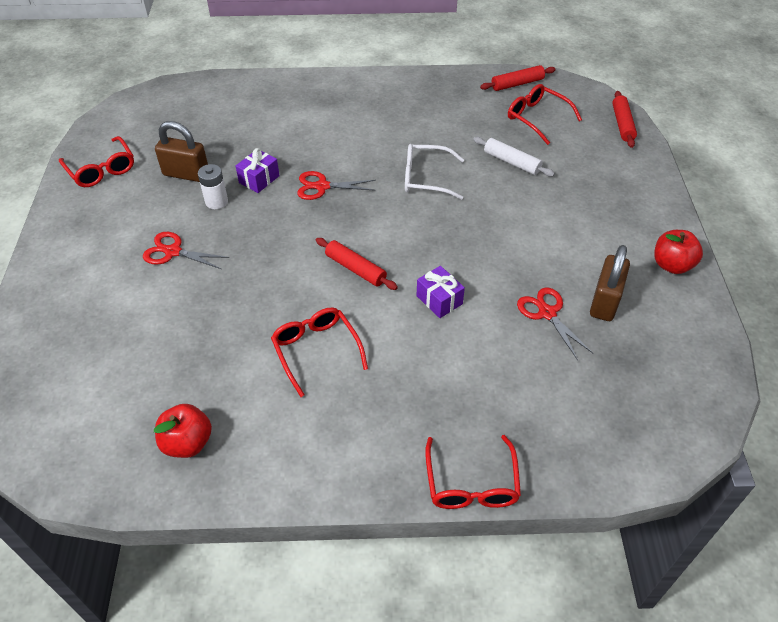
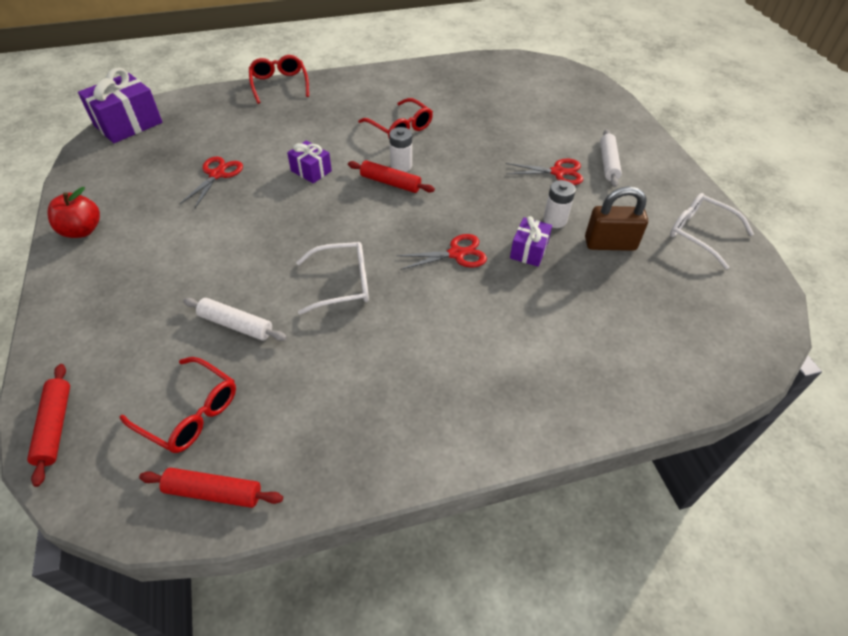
camera: 165 degrees right, 0 degrees up
red glasses [59,136,134,187] -> white glasses [670,193,754,269]
red apple [154,404,212,458] -> none
red rolling pin [480,65,556,91] -> red rolling pin turned 45 degrees clockwise [139,468,283,508]
red scissors [517,288,593,360] -> red scissors turned 120 degrees counterclockwise [180,156,243,208]
brown padlock [590,245,630,321] -> none
none -> purple gift [78,68,162,143]
none -> white battery [389,127,412,172]
none -> white rolling pin [600,129,622,187]

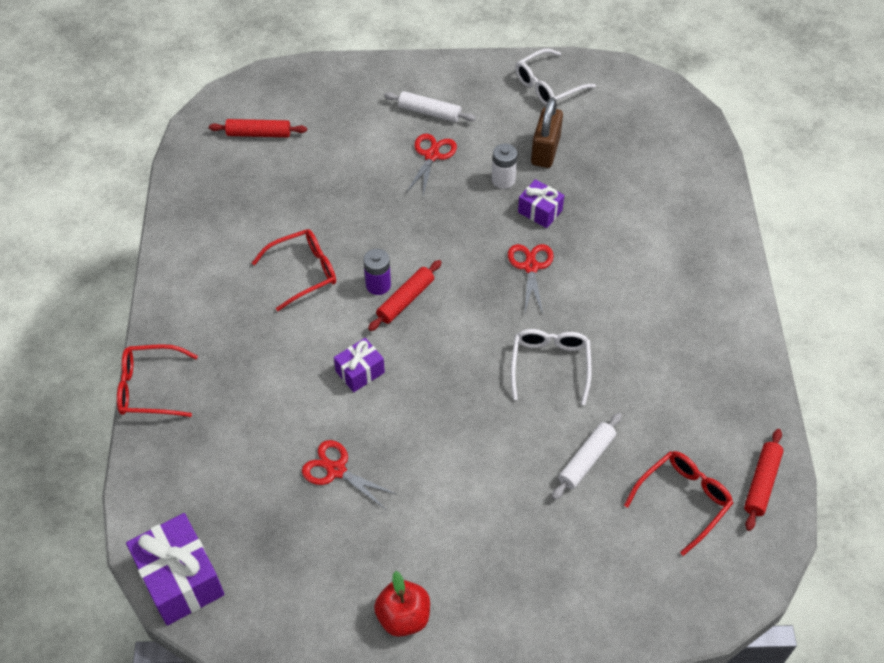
camera: 75 degrees left, 5 degrees up
red rolling pin [27,364,70,487] -> red rolling pin moved to [209,119,307,137]
white battery [389,127,412,172] -> purple battery [363,249,391,295]

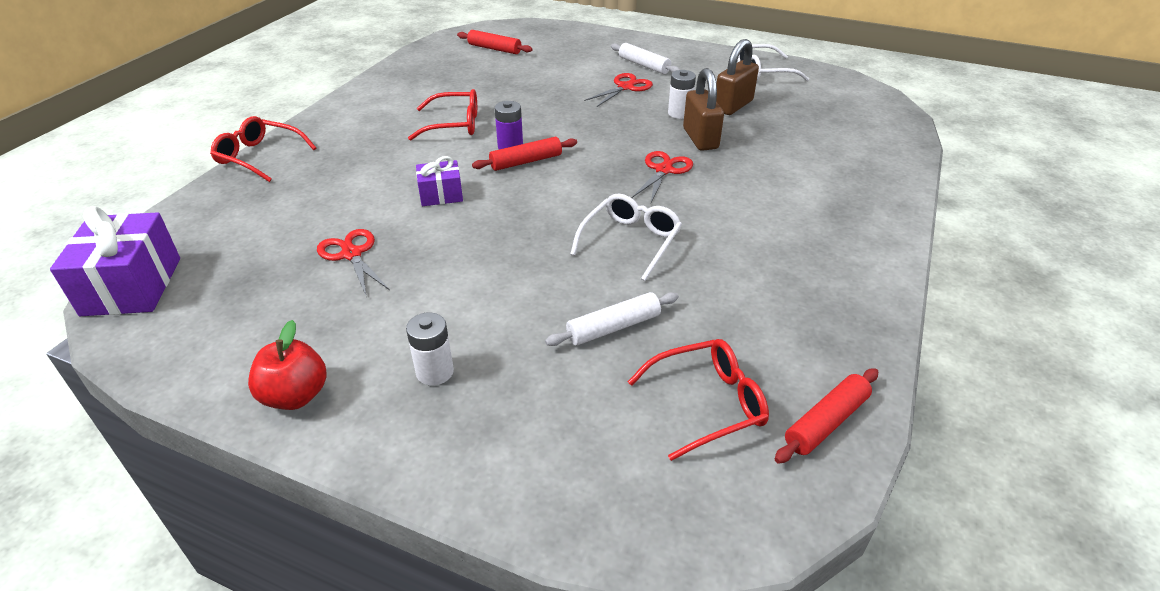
camera: 25 degrees right, 15 degrees down
purple gift [518,179,564,228] -> brown padlock [683,68,724,151]
none -> white battery [406,313,454,386]

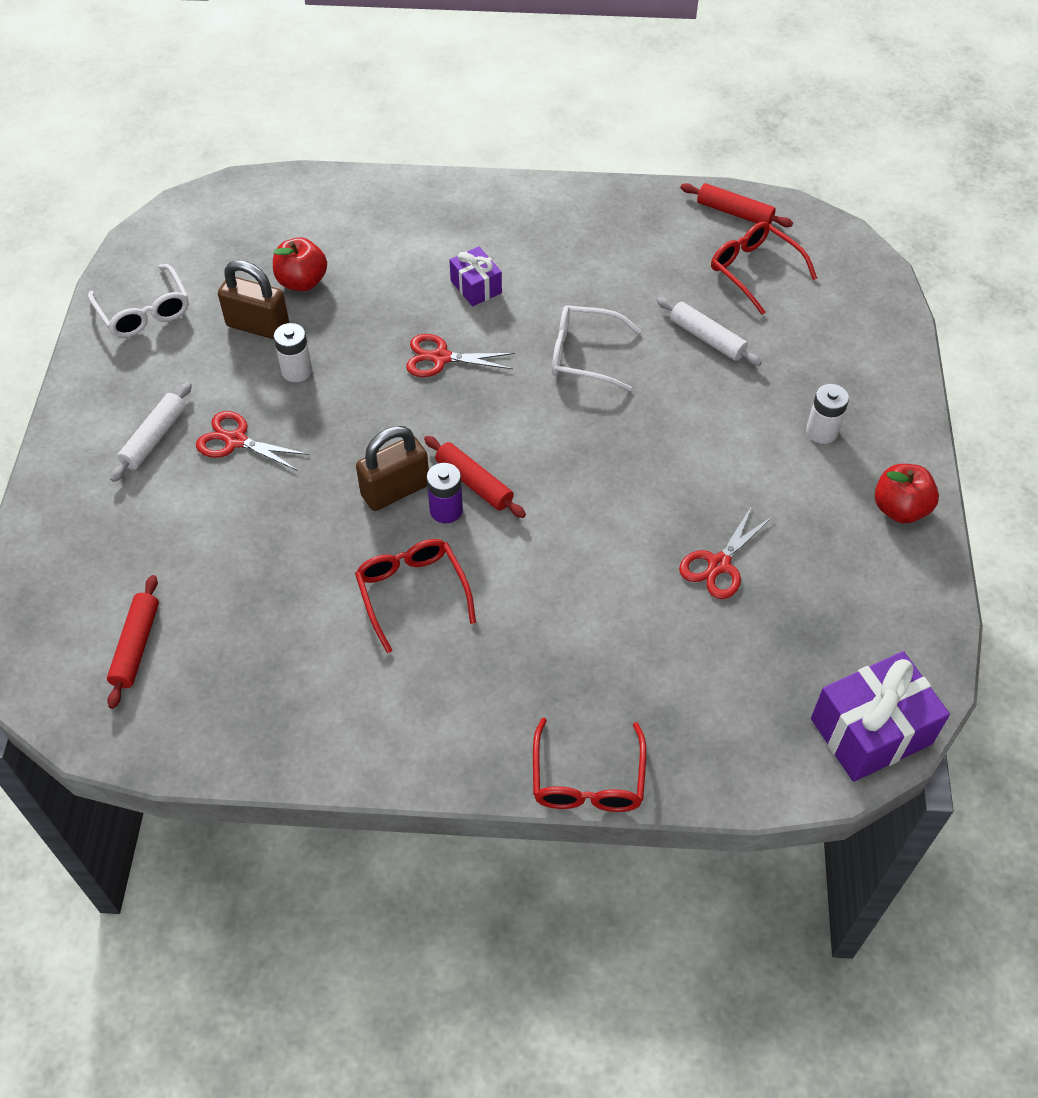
camera: 110 degrees left, 15 degrees up
purple gift [416,156,463,206] -> purple gift moved to [449,247,502,306]
brown padlock [683,68,724,151] -> brown padlock moved to [356,426,429,511]
none -> red apple [273,237,327,291]

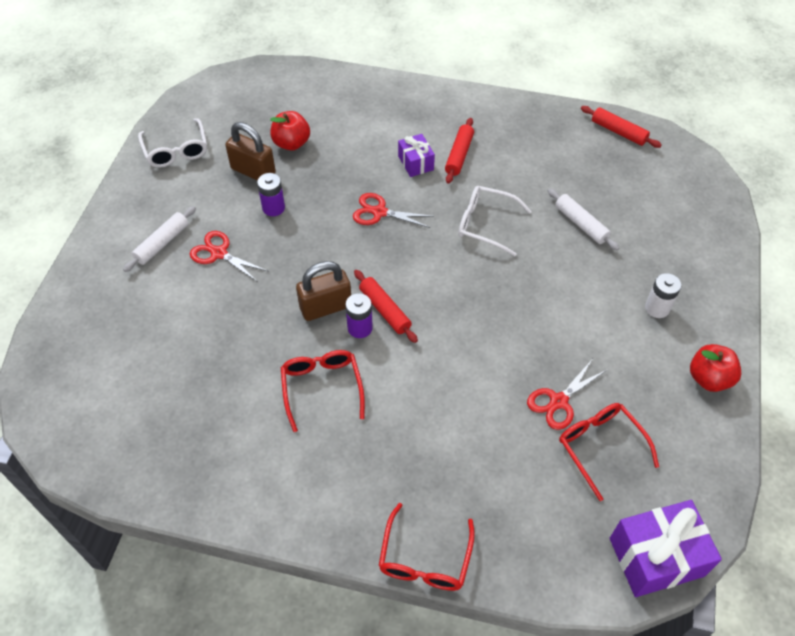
camera: 10 degrees right, 0 degrees up
red rolling pin [107,575,159,709] -> red rolling pin moved to [445,118,474,184]
white battery [274,323,312,382] -> purple battery [257,173,285,216]
red glasses [711,221,817,315] -> red glasses moved to [559,403,659,501]

